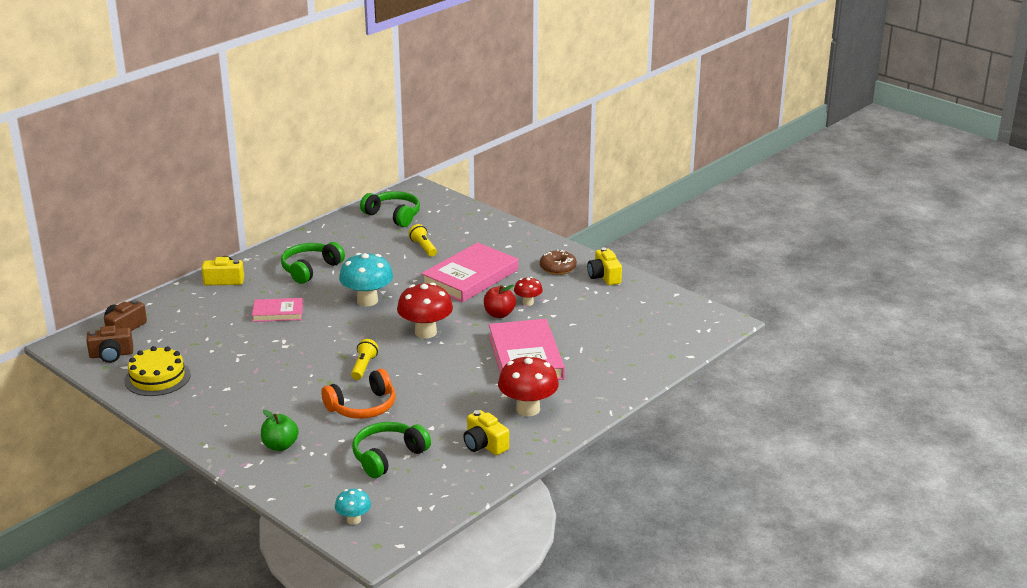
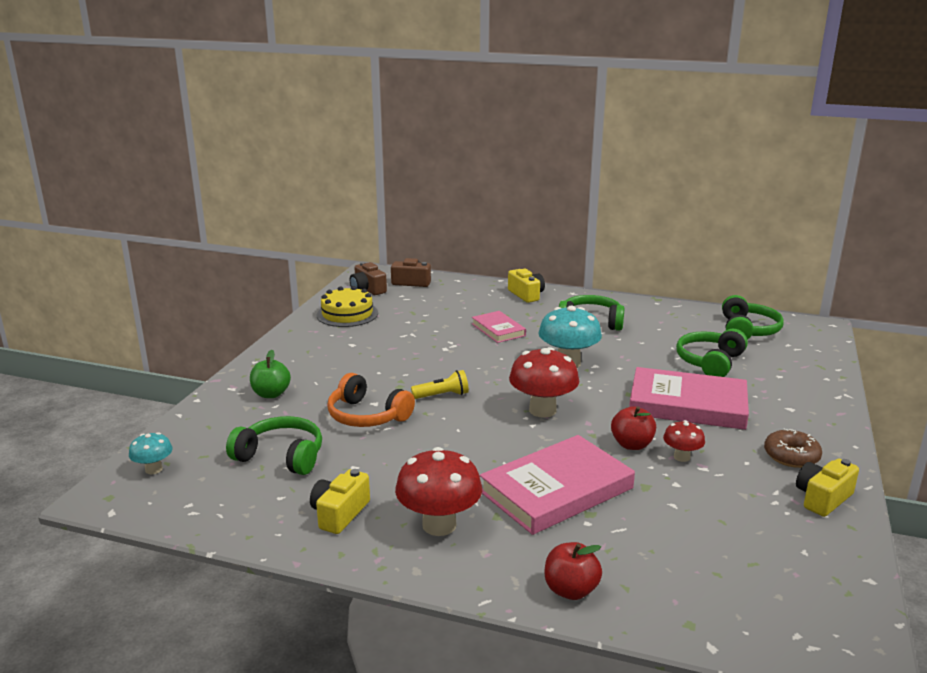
camera: 65 degrees right, 5 degrees down
yellow flashlight [408,224,437,257] -> green headphones [676,329,748,377]
none -> red apple [545,542,602,600]

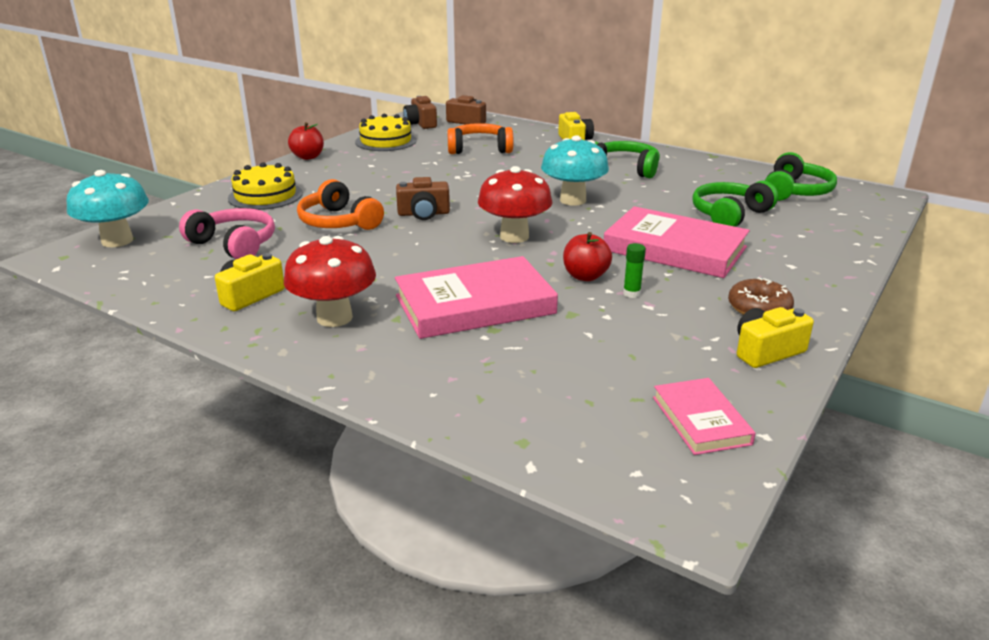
camera: 15 degrees right, 5 degrees up
turquoise mushroom [129,432,173,474] -> turquoise mushroom [67,170,149,247], size x1.87
green headphones [226,416,322,475] -> pink headphones [179,208,275,259]
green apple [250,350,291,398] -> yellow cake [228,162,303,210]
yellow flashlight [411,370,469,399] -> brown camera [396,177,450,220]
pink book [472,311,526,343] -> pink book moved to [653,378,756,455]
red apple [545,542,602,600] -> red apple moved to [288,122,324,160]
red mushroom [663,420,705,462] -> green glue stick [623,243,646,298]
none -> orange headphones [447,123,513,154]

